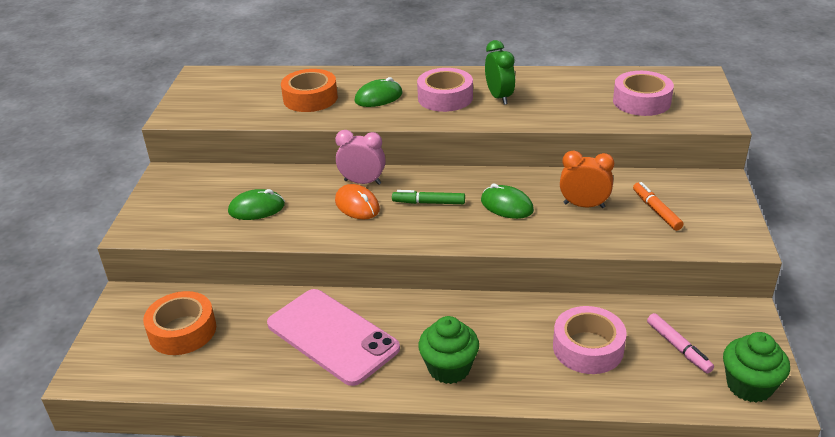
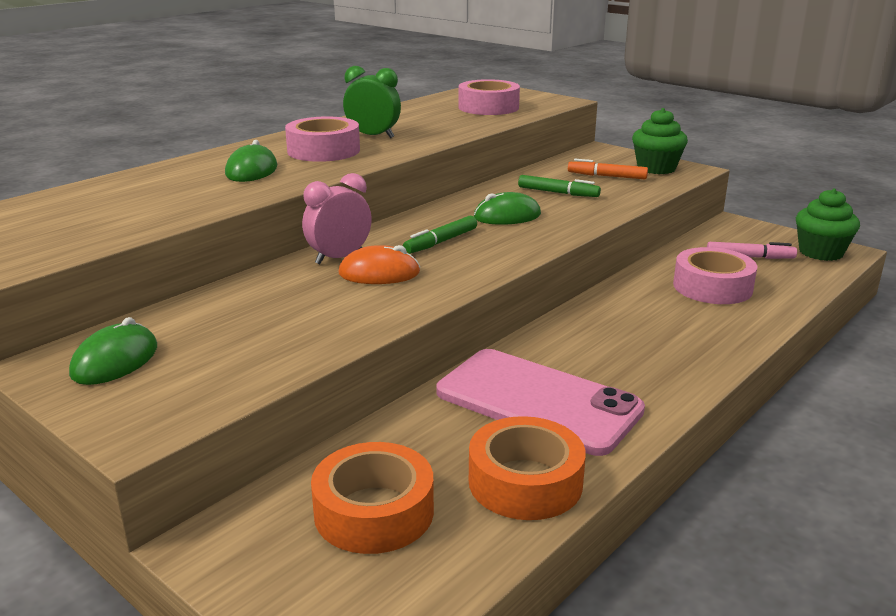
camera: 55 degrees left, 10 degrees down
green mouse [228,189,285,220] -> green mouse moved to [69,317,157,385]
pink phone [267,289,400,386] -> pink phone turned 45 degrees clockwise [436,349,645,456]
orange tape [281,69,338,112] -> orange tape moved to [469,416,586,520]
green cupcake [418,316,479,384] -> green cupcake moved to [632,108,688,174]
orange clock [560,151,614,208] -> green marker [518,175,601,197]

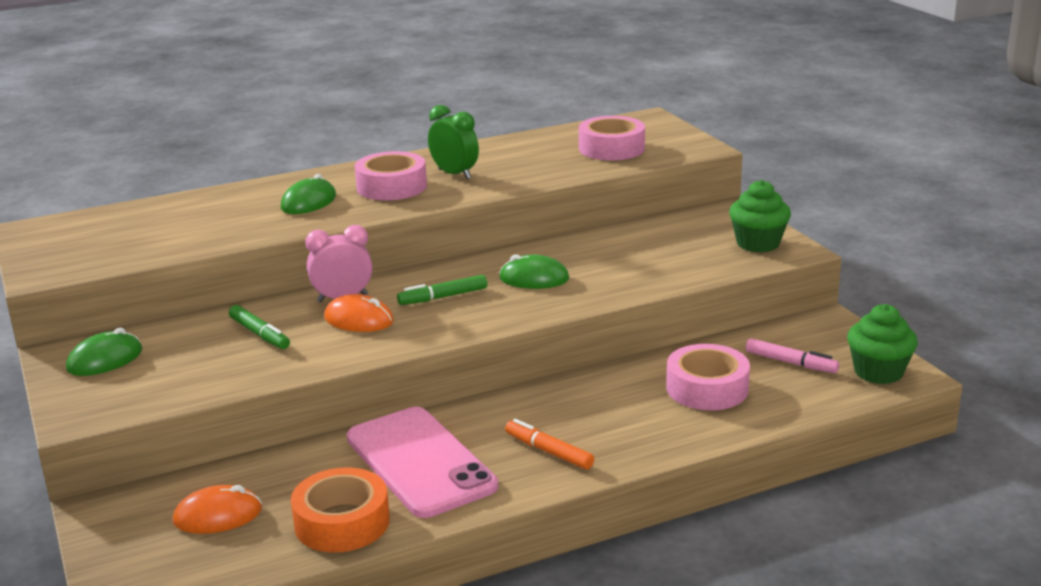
camera: 25 degrees right, 0 degrees up
orange tape [311,442,434,554] -> orange mouse [173,485,262,534]
green marker [518,175,601,197] -> green marker moved to [229,305,290,349]
orange marker [568,159,648,179] -> orange marker moved to [505,419,594,469]

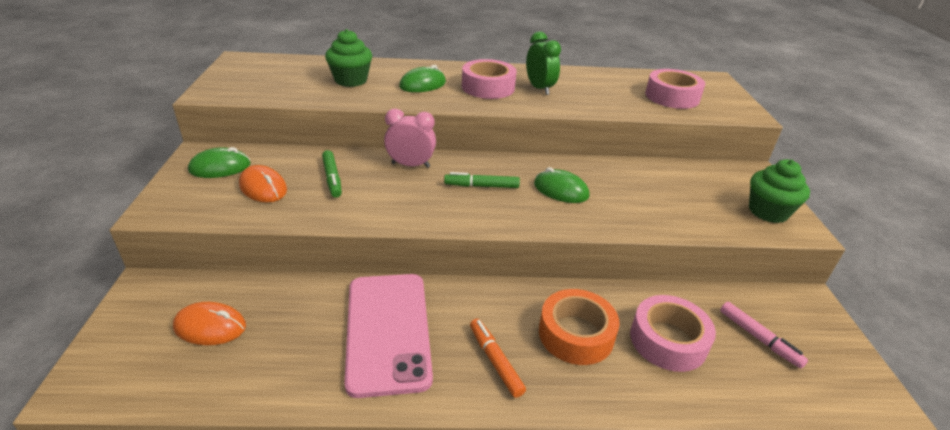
camera: 20 degrees right, 10 degrees up
orange tape [291,467,390,553] -> orange tape moved to [539,289,620,365]
orange mouse [324,294,394,332] -> orange mouse moved to [239,165,287,202]
green cupcake [847,304,918,384] -> green cupcake moved to [325,29,372,87]

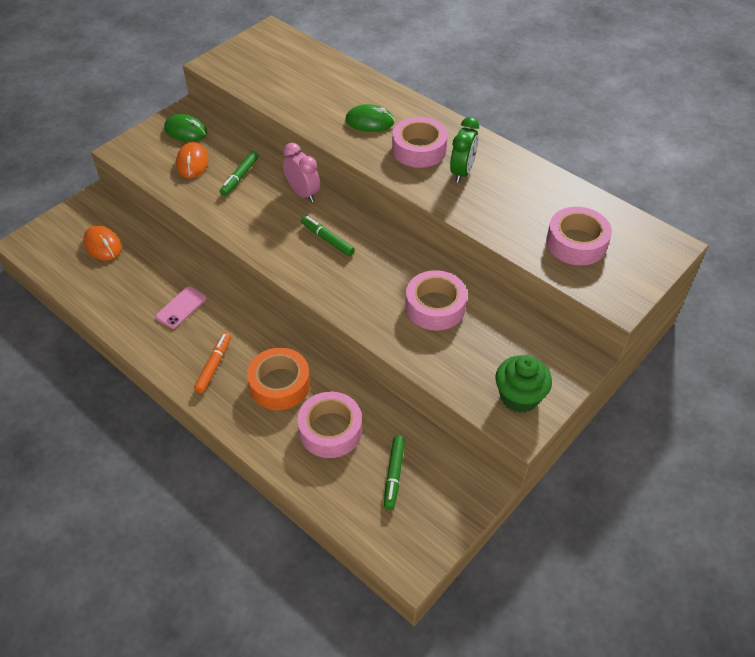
camera: 45 degrees right, 15 degrees up
green cupcake [325,29,372,87] -> none
pink phone [345,274,433,398] -> pink phone [155,286,207,329], size x0.46
green mouse [534,167,590,203] -> none
pink marker [720,302,808,369] -> green marker [384,436,405,510]
none -> pink tape [405,270,467,331]

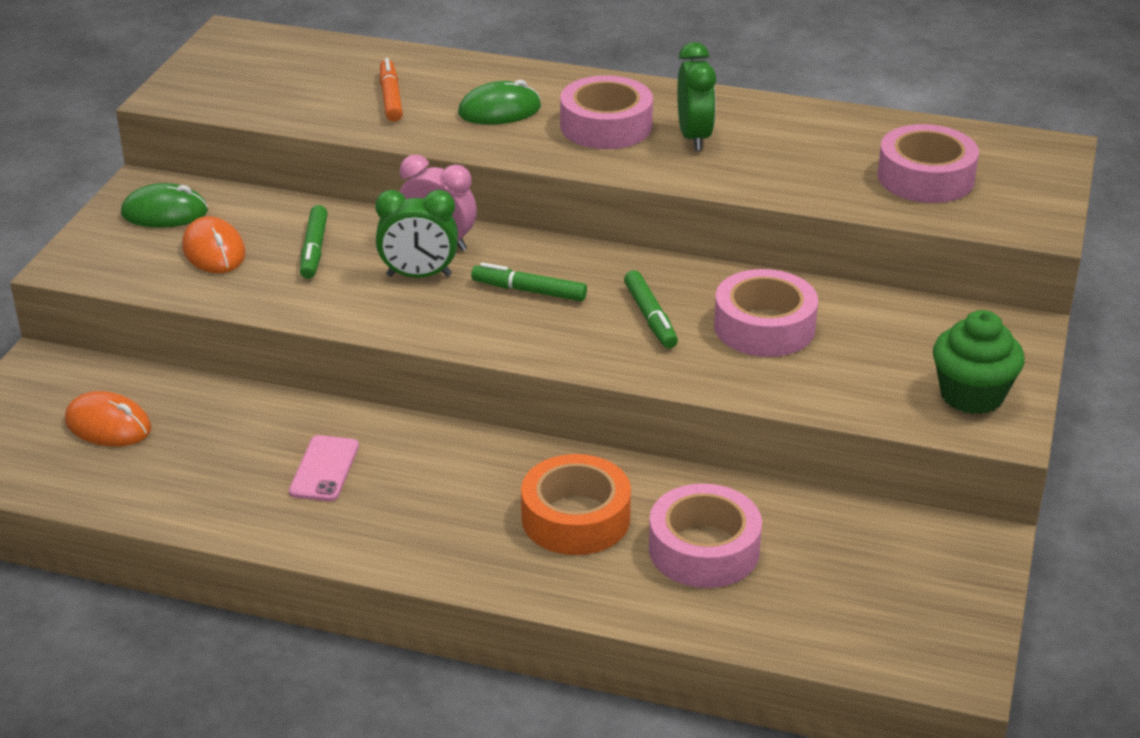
camera: 25 degrees left, 15 degrees down
orange marker [194,332,231,393] -> orange marker moved to [380,58,403,122]
green marker [384,436,405,510] -> green marker moved to [624,270,678,349]
none -> green clock [375,190,458,278]

